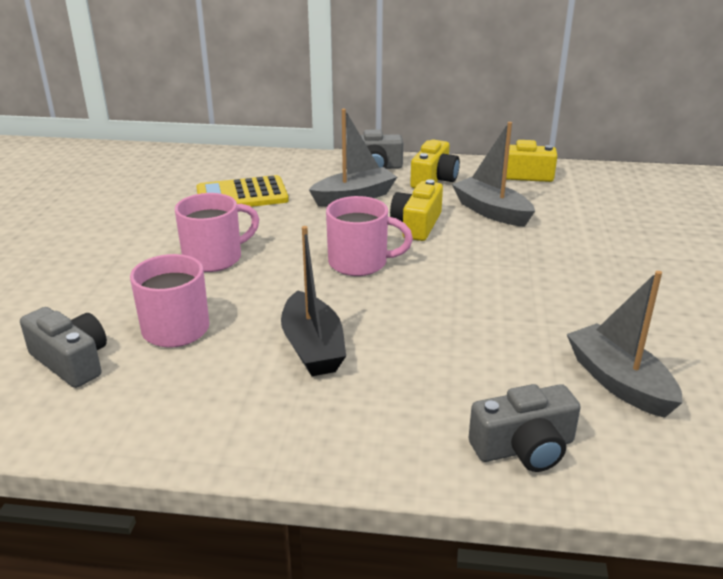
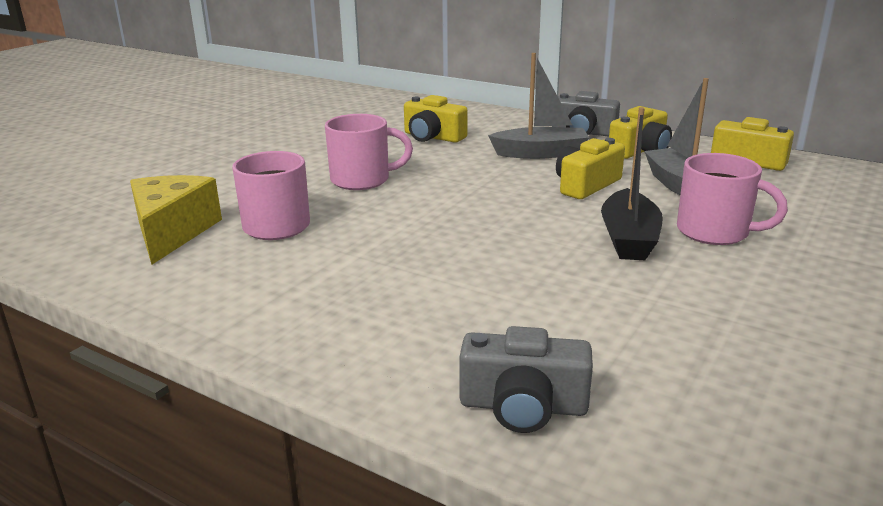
camera: 25 degrees right, 5 degrees down
grey camera [20,307,107,388] -> yellow cheese [130,175,222,264]
yellow calculator [196,175,289,207] -> yellow camera [404,95,468,143]
black boat [281,226,346,376] -> black boat moved to [601,107,663,260]
pink mug [326,196,413,276] -> pink mug moved to [677,153,788,245]
grey boat [567,271,683,418] -> none

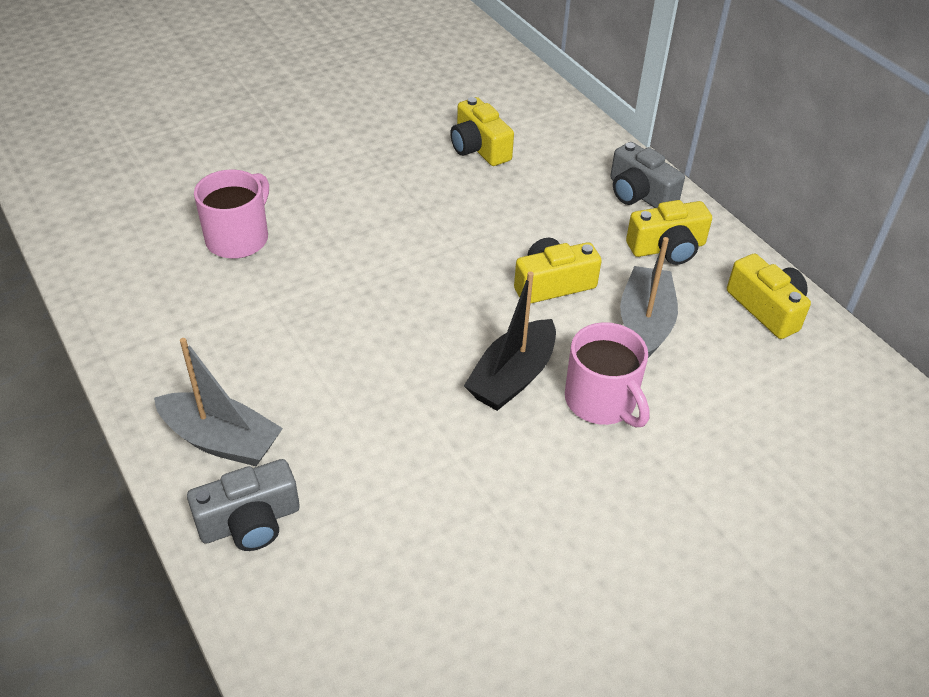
camera: 25 degrees right, 20 degrees up
yellow cheese [130,175,222,264] -> none
pink mug [325,114,413,190] -> none
grey camera [459,326,593,433] -> grey camera turned 60 degrees counterclockwise [187,459,300,551]
grey boat [488,53,590,159] -> grey boat moved to [154,338,283,466]

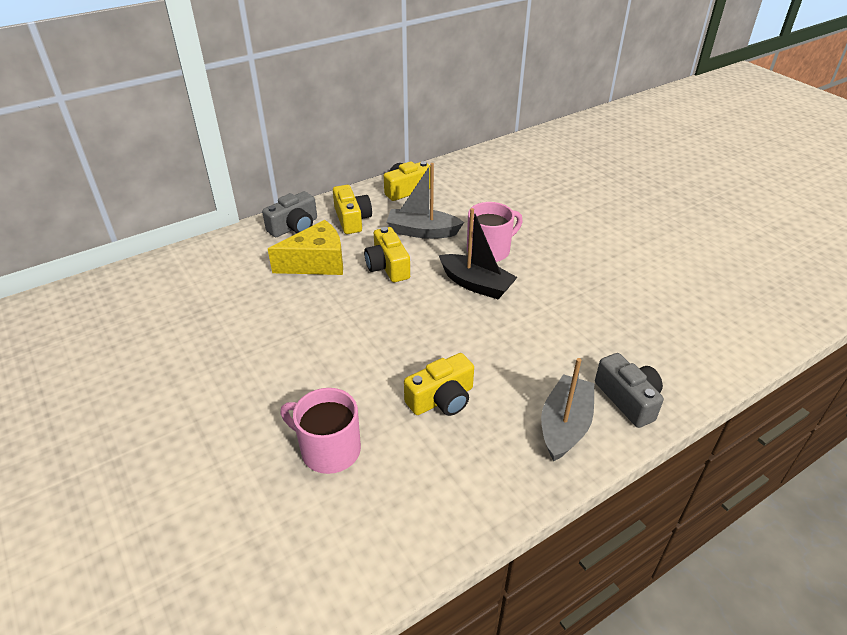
camera: 90 degrees left, 5 degrees down
yellow camera [450,97,514,166] -> yellow camera moved to [404,353,474,416]
none -> yellow cheese [268,220,343,275]

